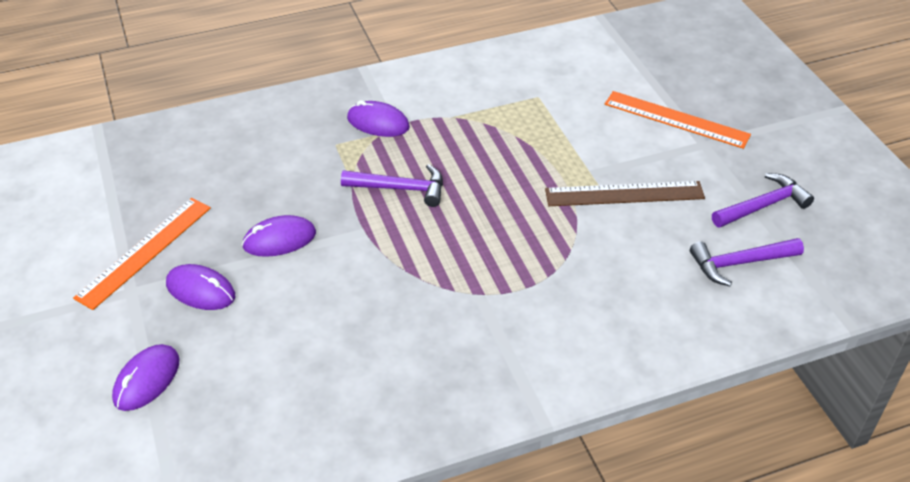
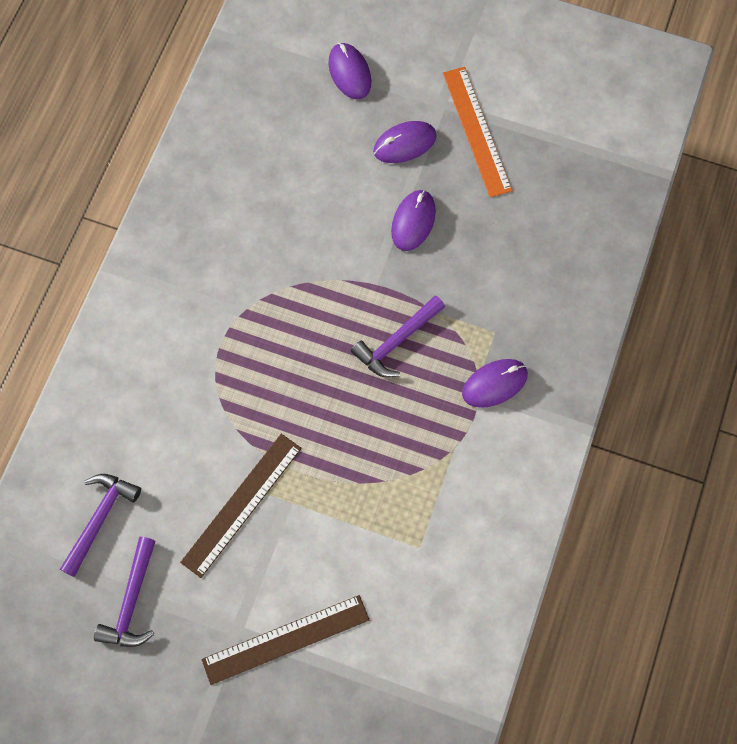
camera: 130 degrees right, 25 degrees up
orange ruler [605,91,751,149] -> brown ruler [202,595,369,685]

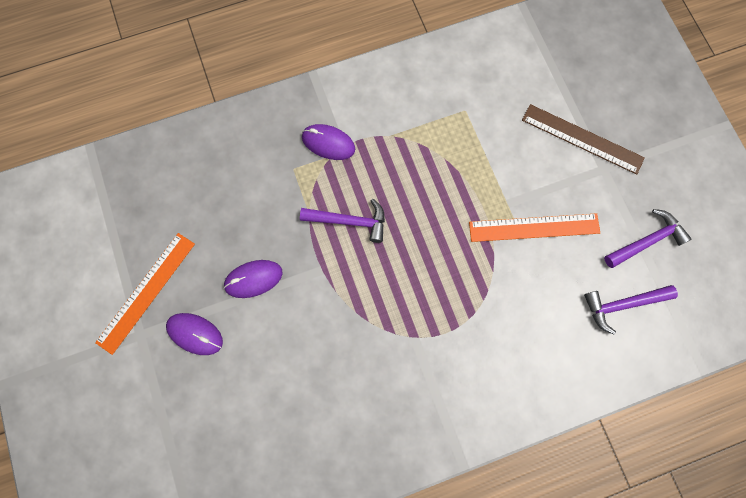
camera: 130 degrees left, 5 degrees up
brown ruler [180,434,302,578] -> orange ruler [469,213,600,242]
purple mouse [329,43,371,99] -> none

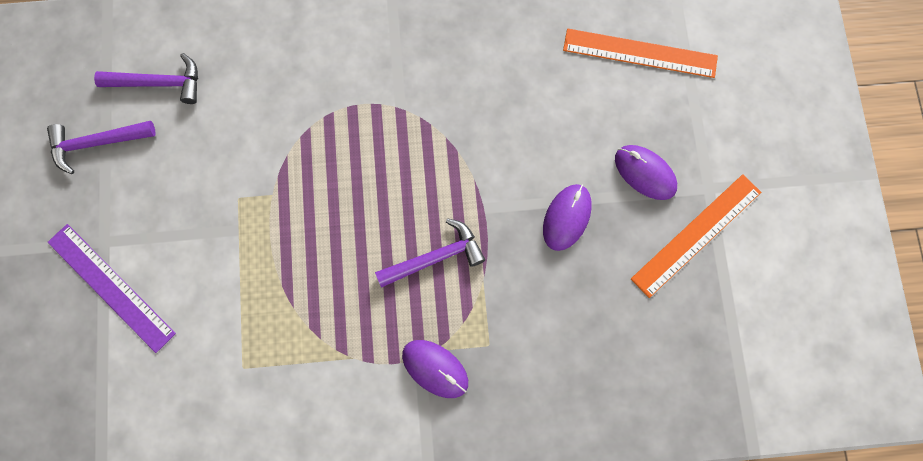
camera: 165 degrees left, 0 degrees up
purple mouse [223,260,283,298] -> purple mouse turned 60 degrees counterclockwise [543,184,592,251]
purple hammer [300,199,385,243] -> purple hammer turned 135 degrees clockwise [375,218,485,288]
orange ruler [469,213,600,242] -> orange ruler moved to [563,28,718,78]
brown ruler [522,104,645,174] -> purple ruler [48,224,176,353]

